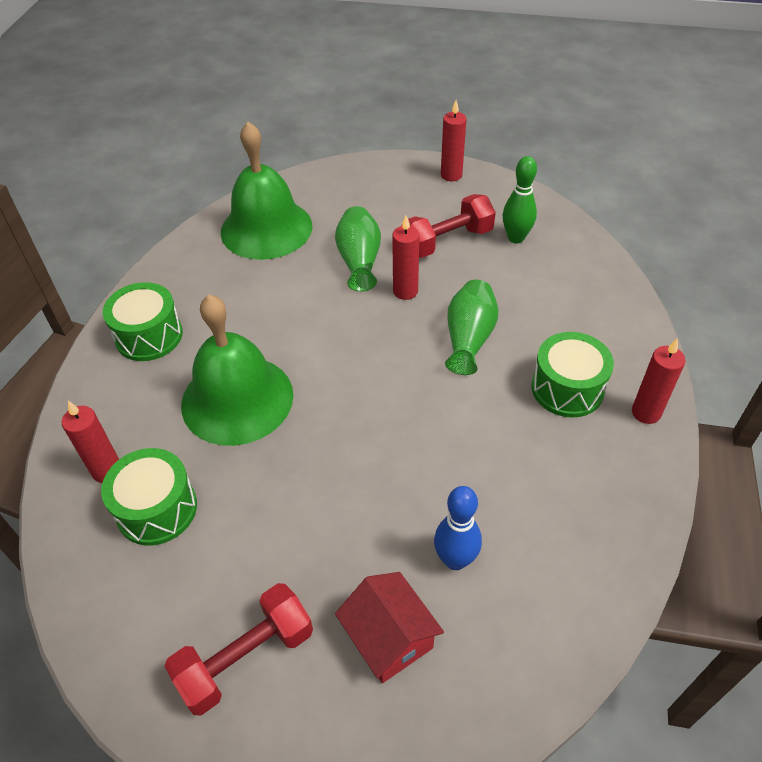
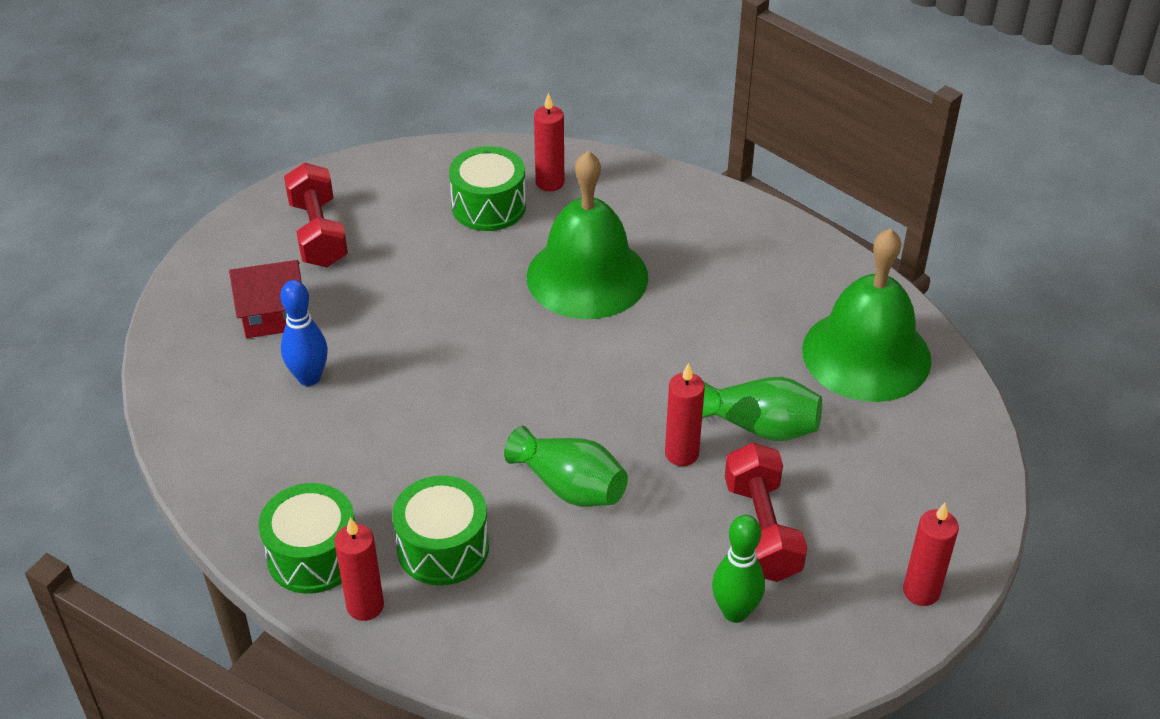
camera: 110 degrees right, 5 degrees down
green drum [103,282,183,361] -> green drum moved to [259,483,355,594]

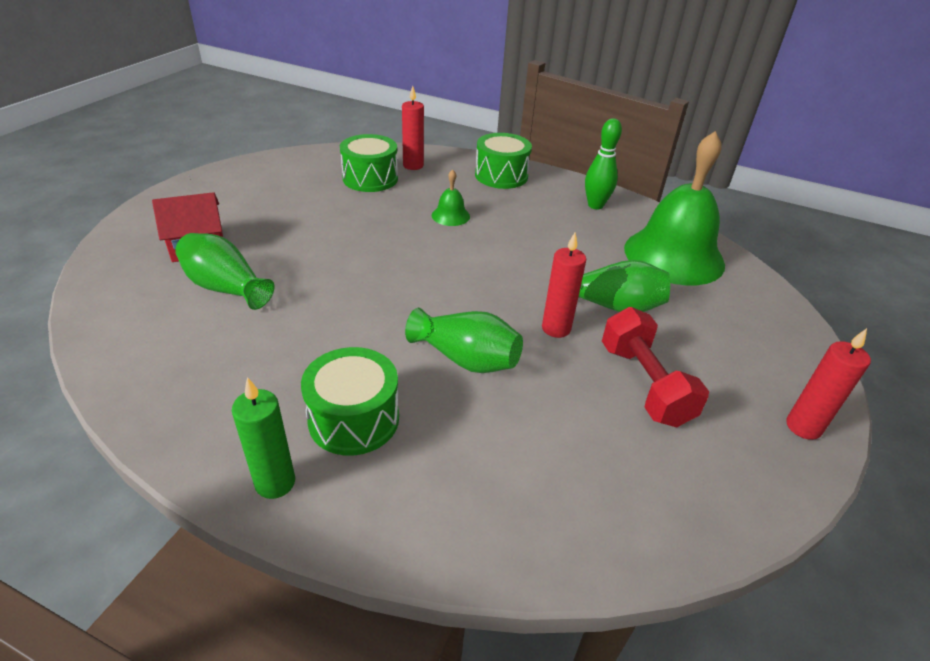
camera: 10 degrees left, 5 degrees down
green drum [259,483,355,594] -> green drum moved to [475,133,532,189]
blue bowling pin [280,280,328,386] -> green vase [175,233,275,310]
red dumbbell [284,162,348,267] -> none
red candle [334,517,384,621] -> green candle [232,377,295,499]
green bell [527,151,648,319] -> green bell [432,169,470,226], size x0.41
green bowling pin [712,515,765,623] -> green bowling pin moved to [585,118,622,209]

